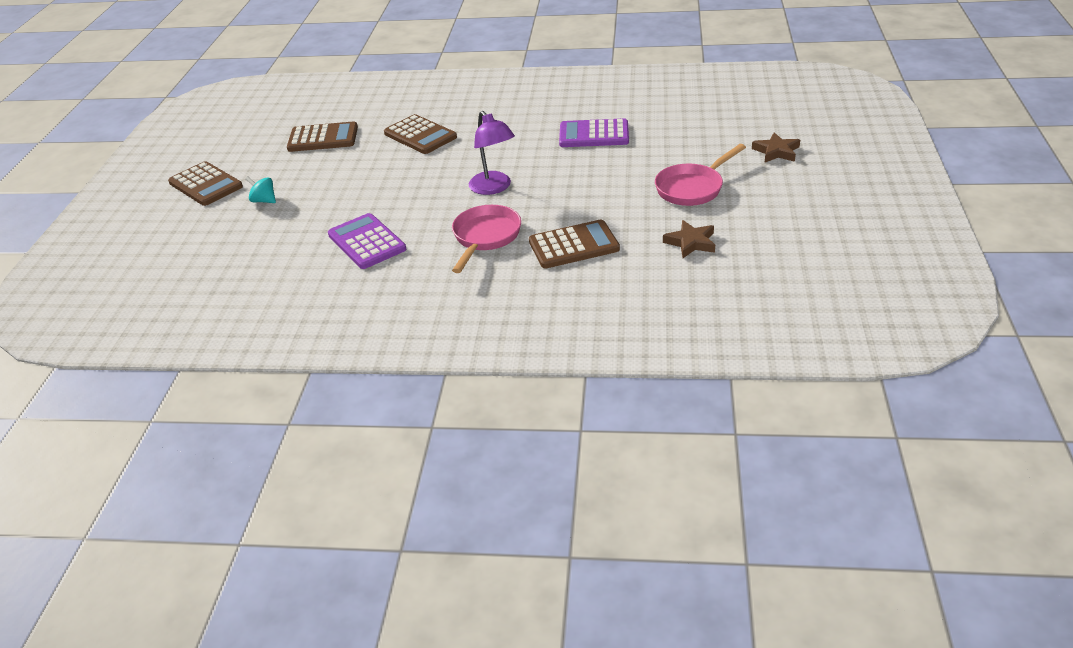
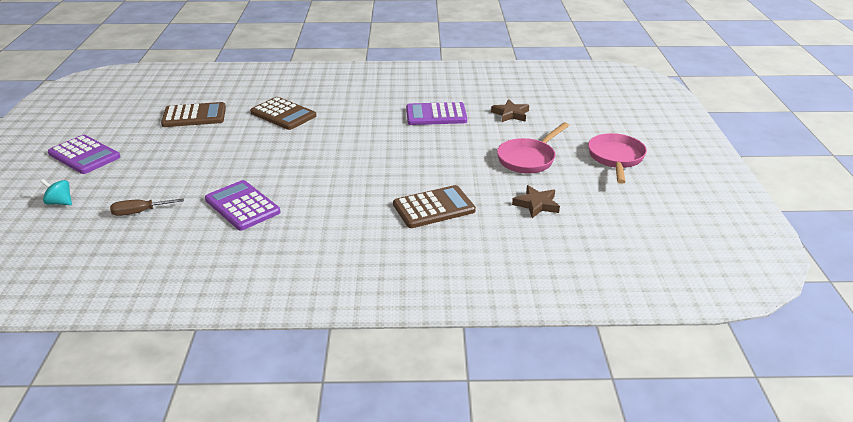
camera: 10 degrees left, 5 degrees down
brown calculator [168,161,243,206] -> purple calculator [48,135,120,174]
turquoise spinning top [245,176,276,203] -> turquoise spinning top moved to [40,179,72,205]
pink pan [452,205,521,273] -> pink pan moved to [588,133,647,184]
purple lamp [469,111,515,195] -> none
brown star [752,132,800,162] -> brown star moved to [491,99,529,122]
none -> brown screwdriver [110,198,184,216]

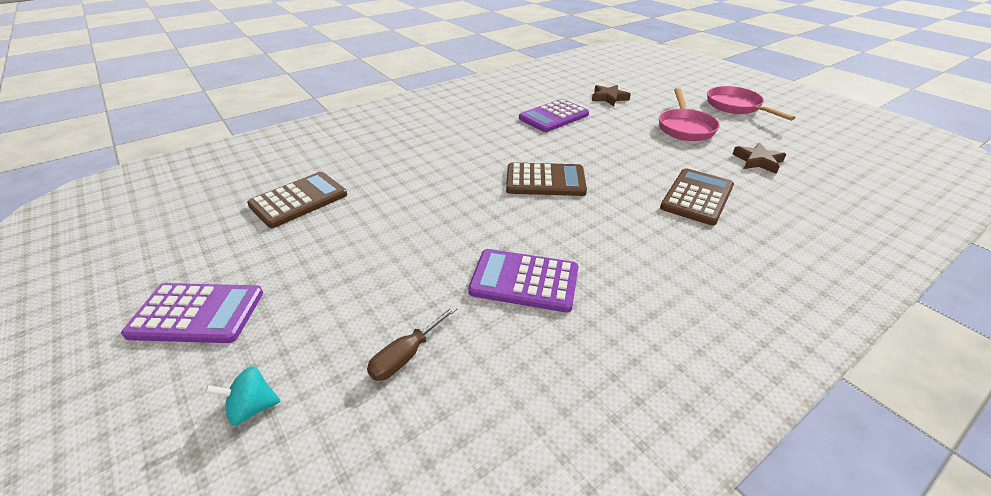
camera: 35 degrees left, 5 degrees up
brown calculator [250,97,316,130] -> brown calculator moved to [506,162,587,196]

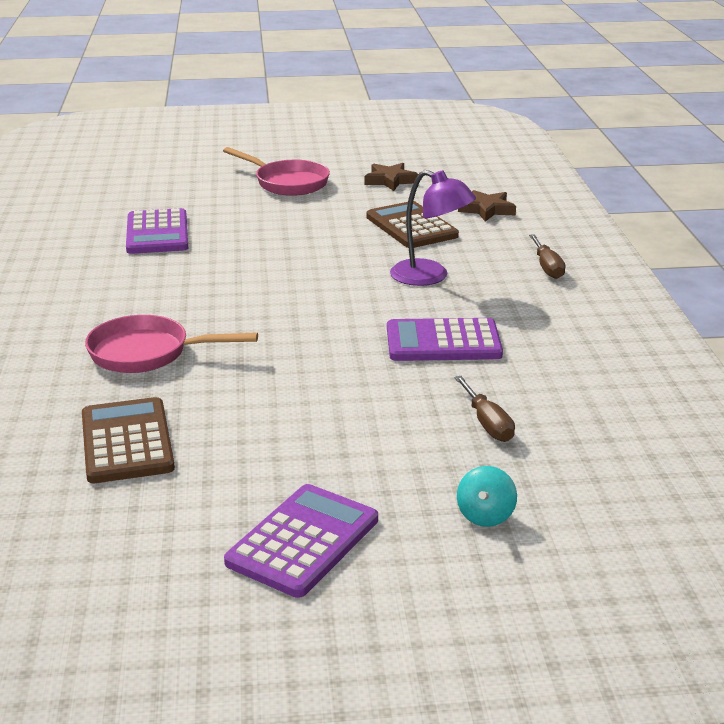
camera: 60 degrees left, 10 degrees down
purple calculator [468,249,579,312] -> purple calculator turned 45 degrees clockwise [387,318,503,361]
brown calculator [506,162,587,196] -> none
brown star [592,85,631,106] -> brown star moved to [458,190,516,221]
pink pan [707,86,795,121] -> pink pan moved to [85,315,258,373]
none -> purple lamp [390,170,476,286]
none -> brown screwdriver [529,234,566,279]

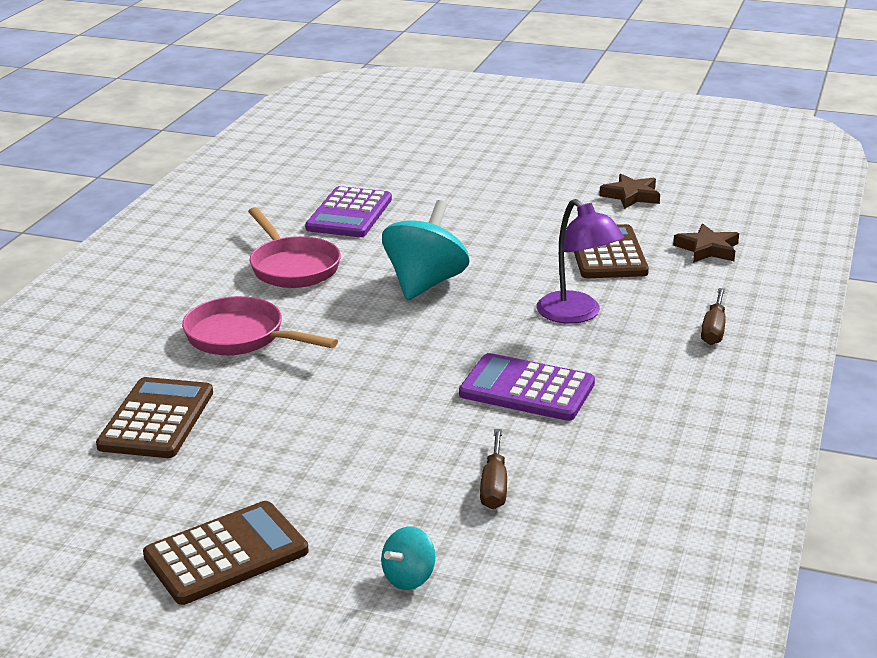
camera: 25 degrees right, 0 degrees up
pink pan [223,147,330,196] -> pink pan moved to [248,207,341,288]
purple calculator [224,484,378,598] -> brown calculator [143,501,309,605]
none -> turquoise spinning top [382,200,470,300]

